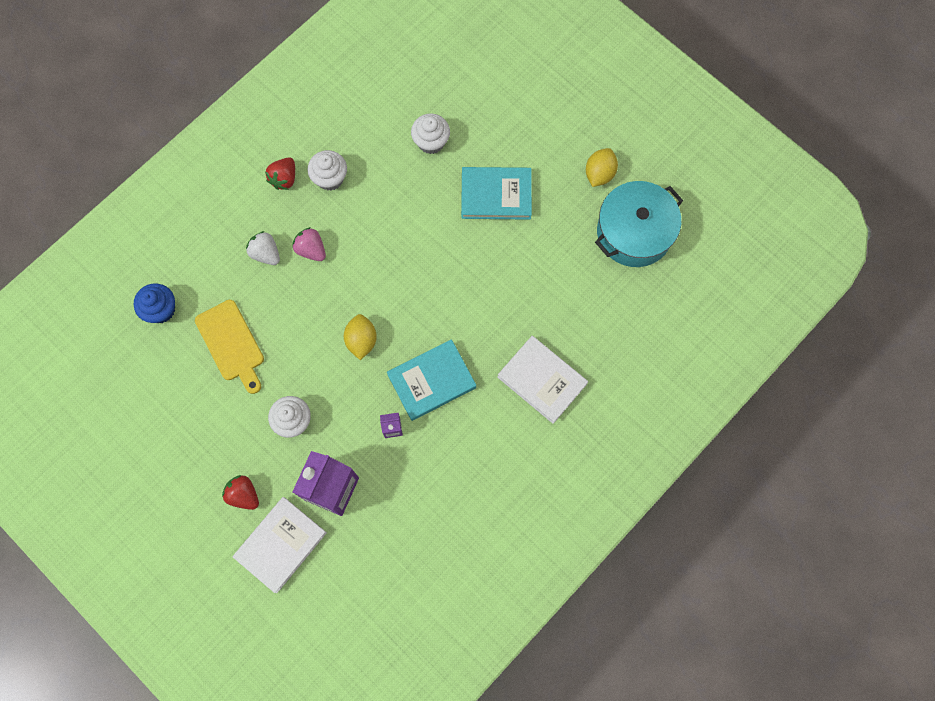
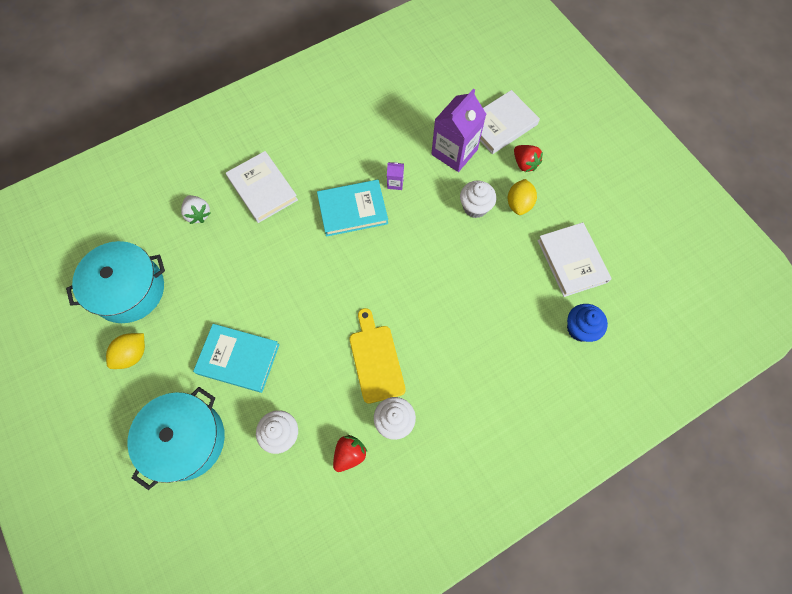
camera: 165 degrees left, 5 degrees down
yellow cutting board [195,300,264,394] -> yellow cutting board moved to [349,308,406,404]
white strawberry [246,231,280,265] -> white strawberry moved to [181,195,211,224]
red strawberry [265,157,295,190] -> red strawberry moved to [333,435,367,472]
pink strawberry [292,227,326,261] -> none
yellow lemon [344,314,377,360] -> yellow lemon moved to [507,179,537,215]
none -> turquoise pot [127,387,225,490]
none -> white book [537,222,612,297]

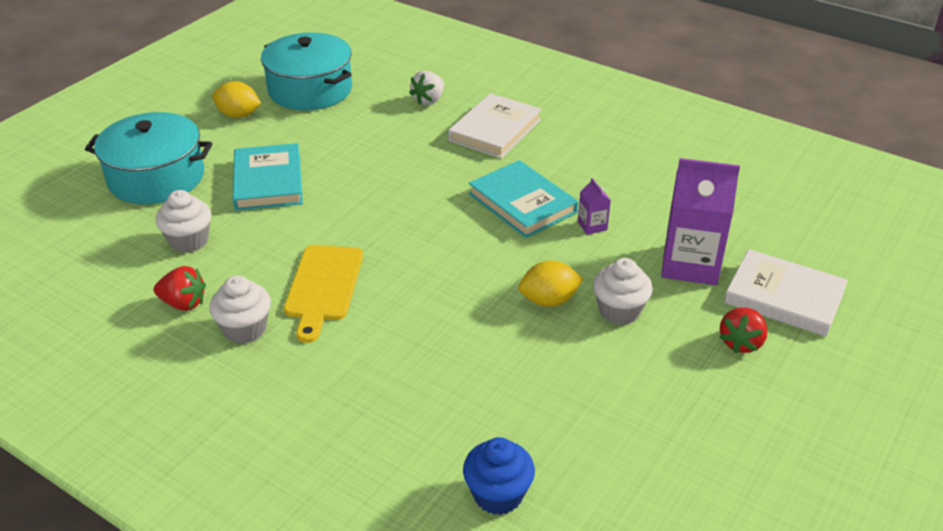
camera: 65 degrees right, 30 degrees down
yellow cutting board [349,308,406,404] -> yellow cutting board turned 135 degrees clockwise [284,245,363,343]
yellow lemon [507,179,537,215] -> yellow lemon moved to [519,261,583,307]
white book [537,222,612,297] -> none

